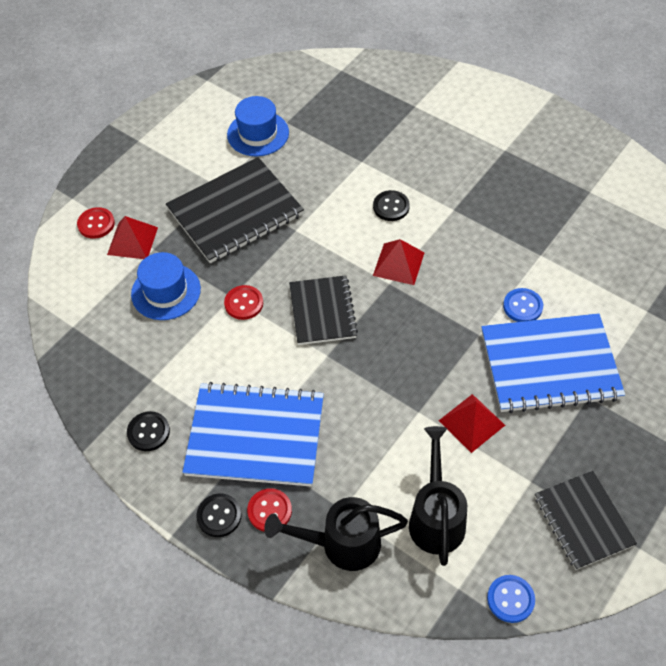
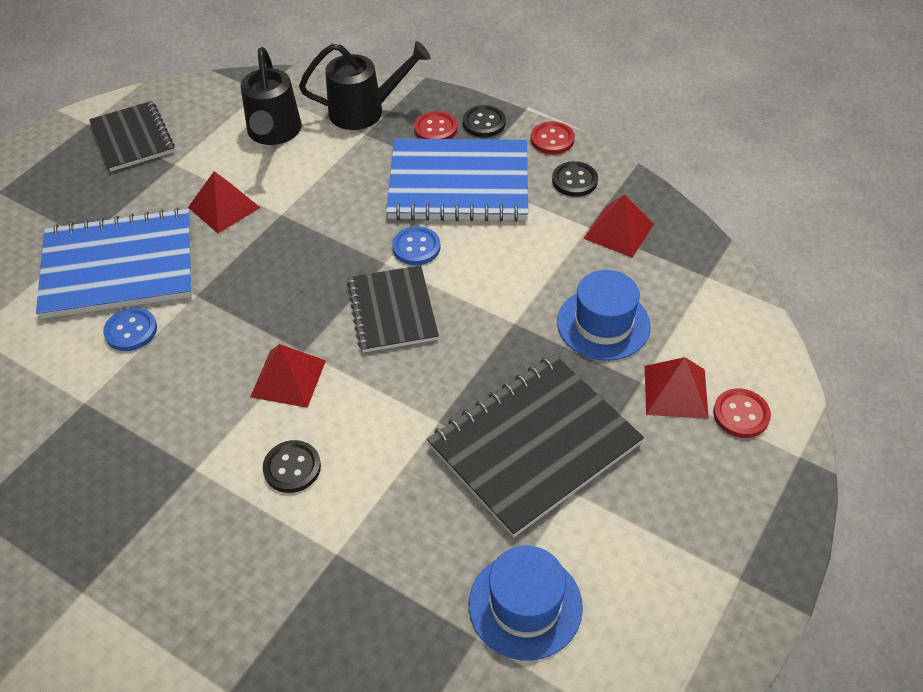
camera: 175 degrees right, 5 degrees down
red button [224,285,263,320] -> red button moved to [531,121,575,154]
blue button [487,575,535,623] -> blue button moved to [392,226,441,265]
none -> red pyramid [583,195,654,258]

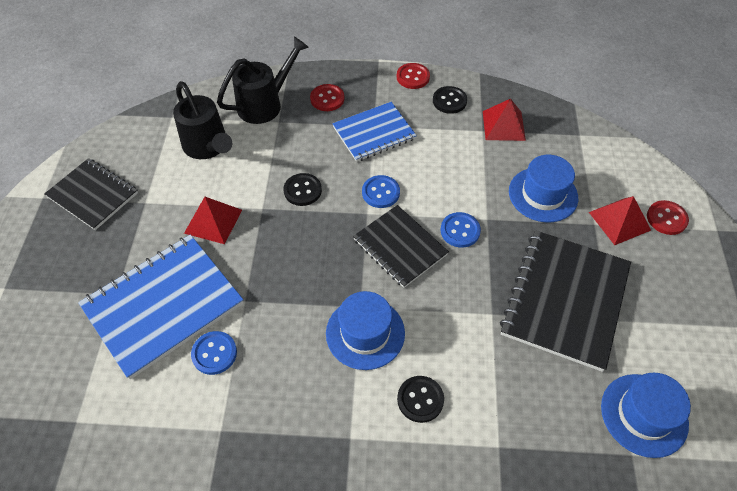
camera: 30 degrees left, 5 degrees up
red pyramid [250,344,326,408] -> blue hat [326,291,405,370]
blue notebook [386,139,528,222] -> blue notebook [332,102,417,162], size x0.63
black button [463,105,506,137] -> black button moved to [283,173,322,206]
none -> blue button [441,212,481,248]

